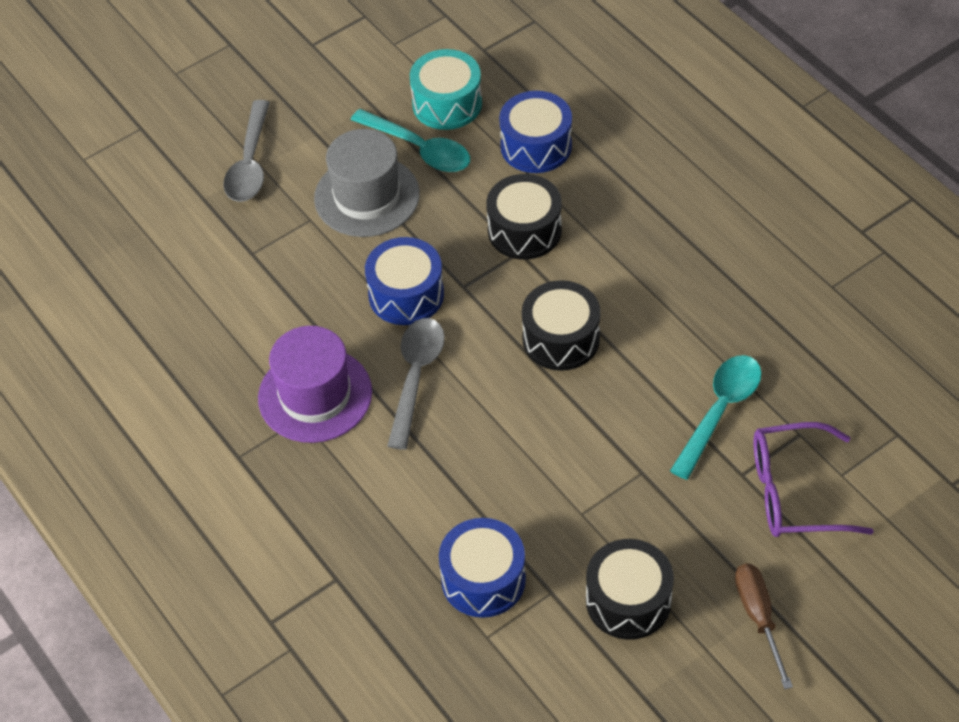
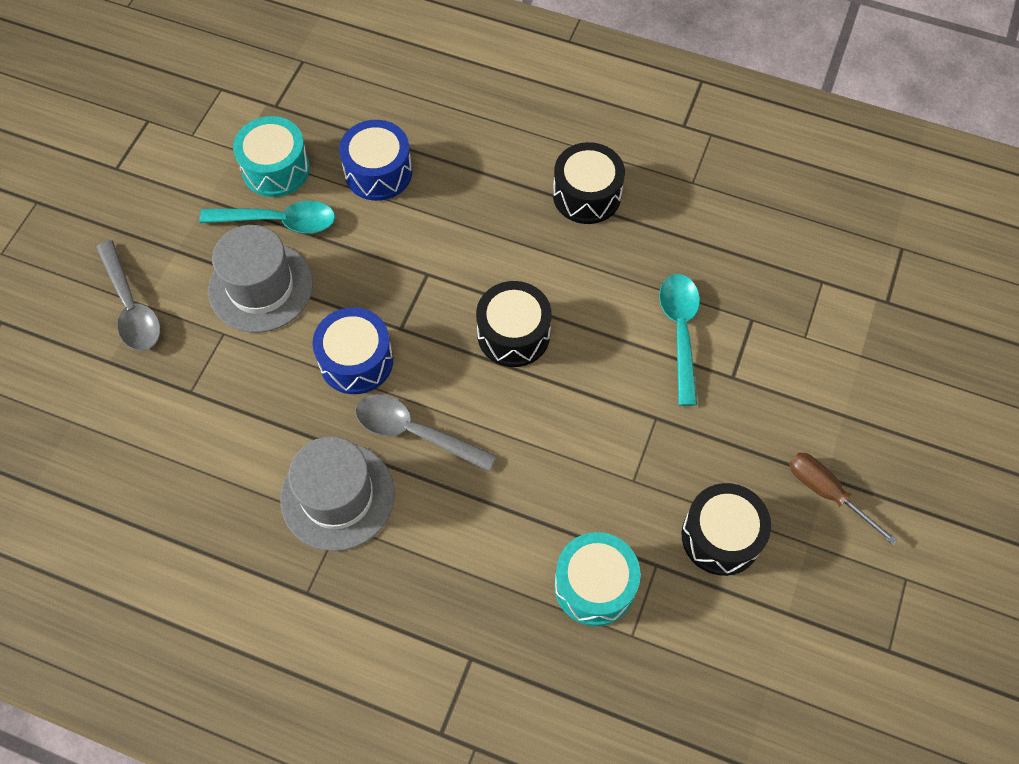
camera: 35 degrees left, 10 degrees up
purple hat [258,326,372,443] -> grey hat [281,437,395,551]
grey spoon [387,318,445,450] -> grey spoon turned 45 degrees counterclockwise [355,394,497,472]
blue drum [439,518,526,618] -> turquoise drum [554,532,641,626]
black drum [486,174,562,260] -> black drum moved to [553,142,625,224]
purple glasses [754,422,874,537] -> none

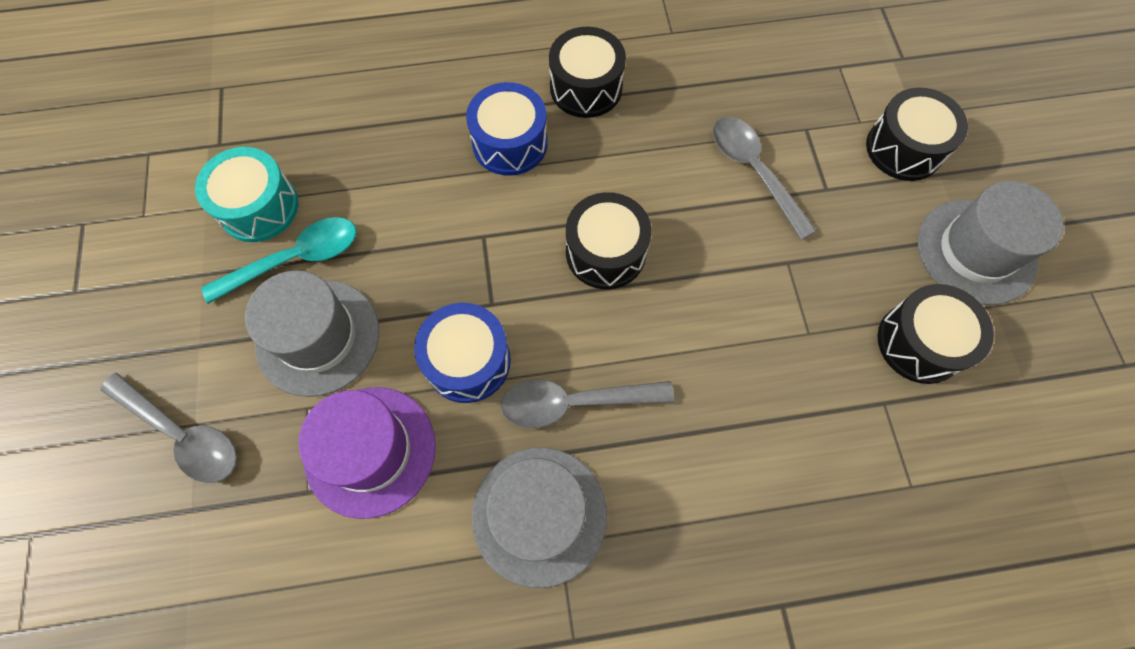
camera: 30 degrees left, 5 degrees up
blue drum [339,120,412,201] -> blue drum moved to [466,82,548,176]
turquoise drum [554,532,641,626] -> none
turquoise spoon [659,274,700,406] -> grey spoon [713,117,817,240]
brown screwdriver [789,452,898,545] -> grey hat [918,181,1064,305]
none -> purple hat [299,387,436,519]
none -> black drum [866,87,968,181]

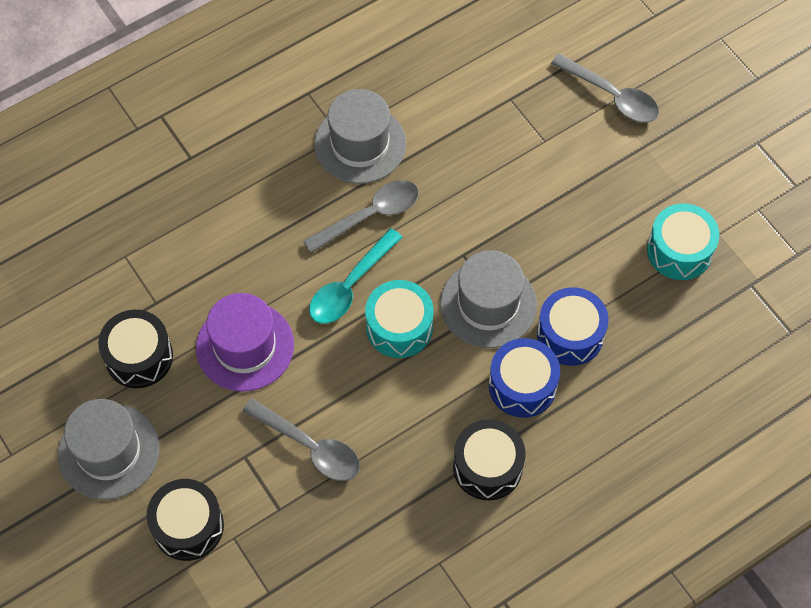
camera: 155 degrees right, 5 degrees down
grey spoon [100,373,237,483] -> grey spoon turned 150 degrees counterclockwise [551,54,659,122]
turquoise spoon [201,217,357,304] -> turquoise spoon moved to [309,228,402,324]
grey hat [245,271,379,397] -> grey hat moved to [440,250,537,348]
purple hat [299,387,436,519] -> purple hat moved to [196,293,294,392]
blue drum [414,303,511,403] -> blue drum moved to [537,287,609,366]
black drum [566,192,652,289] -> turquoise drum [365,280,434,358]

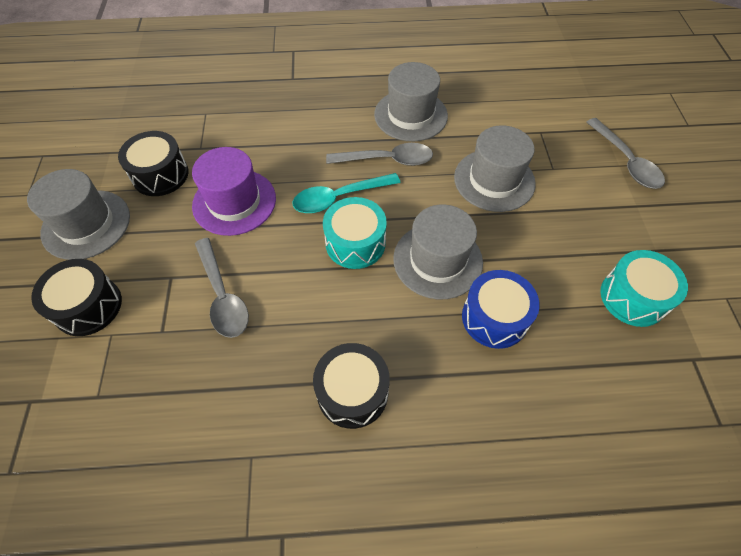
camera: 30 degrees right, 5 degrees down
blue drum [489,338,560,418] -> none
none -> grey hat [454,125,536,212]

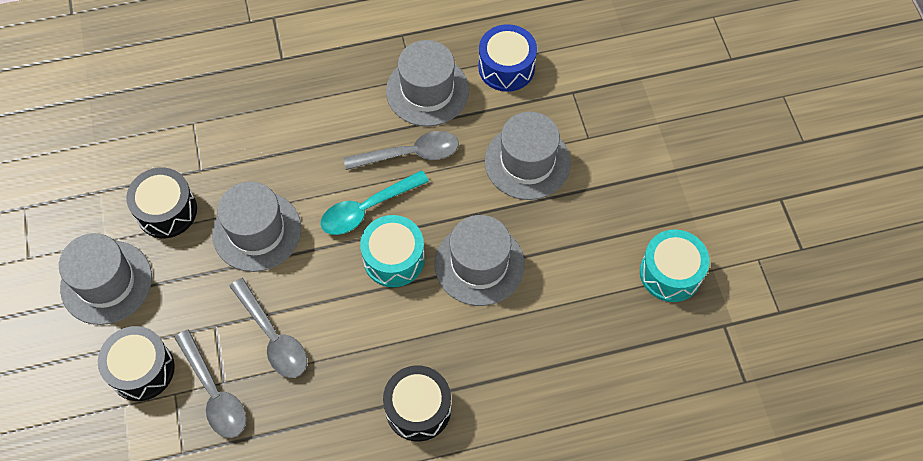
camera: 10 degrees left, 5 degrees up
purple hat [192,147,276,236] -> grey hat [212,182,301,272]
blue drum [462,270,540,349] -> blue drum moved to [479,24,537,92]
grey spoon [586,118,665,189] -> grey spoon moved to [174,330,246,438]

